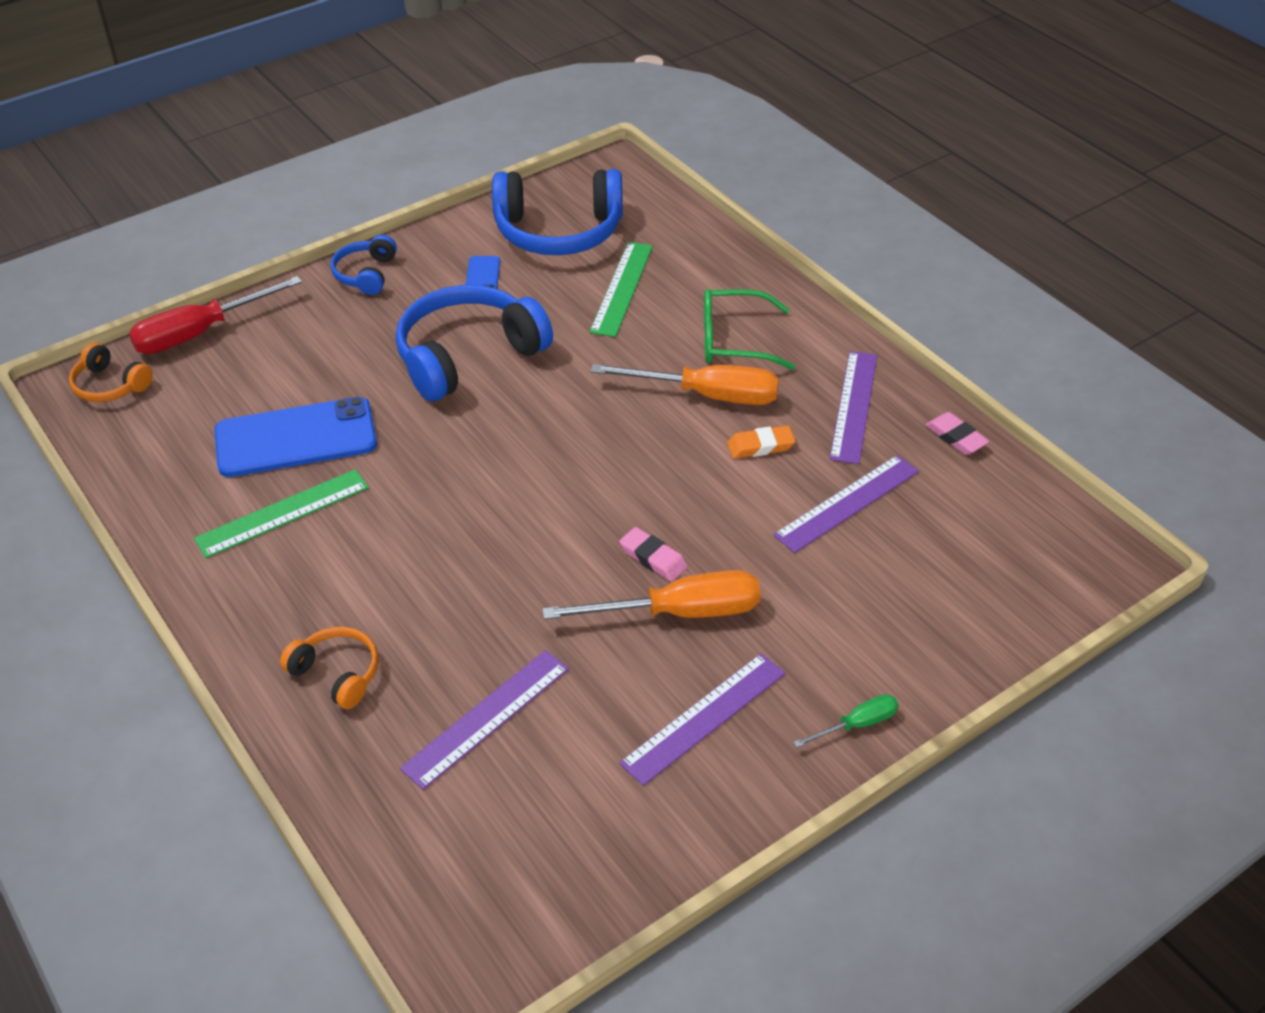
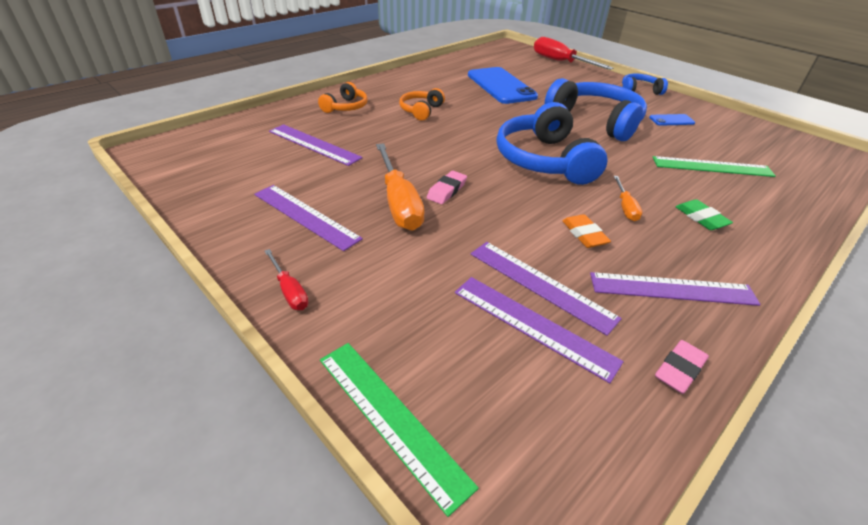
camera: 80 degrees right, 5 degrees down
orange headphones [69,343,153,402] -> orange headphones moved to [399,88,445,121]
green ruler [194,469,369,558] -> green ruler moved to [320,343,479,517]
blue headphones [492,169,623,255] -> blue headphones moved to [497,102,607,185]
orange screwdriver [591,364,779,405] -> orange screwdriver [614,176,643,221], size x0.50
green glasses [704,289,795,370] -> green eraser [676,199,733,230]
green screwdriver [793,694,899,748] -> red screwdriver [264,249,309,310]
none -> purple ruler [455,277,624,383]

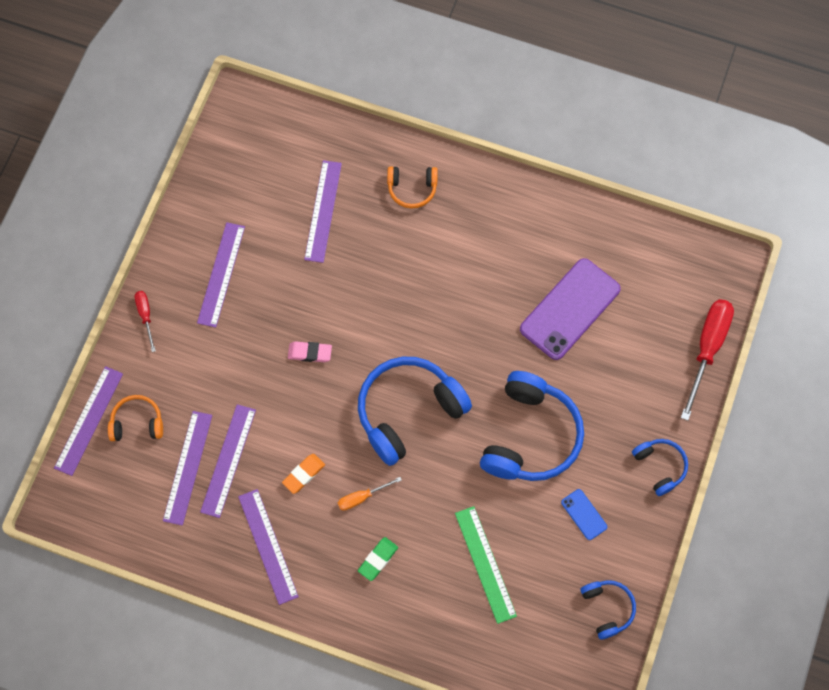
camera: 65 degrees right, 30 degrees up
red screwdriver [264,249,309,310] -> red screwdriver turned 135 degrees clockwise [135,291,156,352]
green ruler [320,343,479,517] -> purple ruler [54,366,123,476]
orange screwdriver [376,143,425,231] -> none
orange headphones [399,88,445,121] -> orange headphones moved to [108,395,163,441]
blue phone [468,67,538,104] -> purple phone [520,258,621,360]
pink eraser [655,340,709,394] -> none
none -> blue headphones [580,580,636,640]

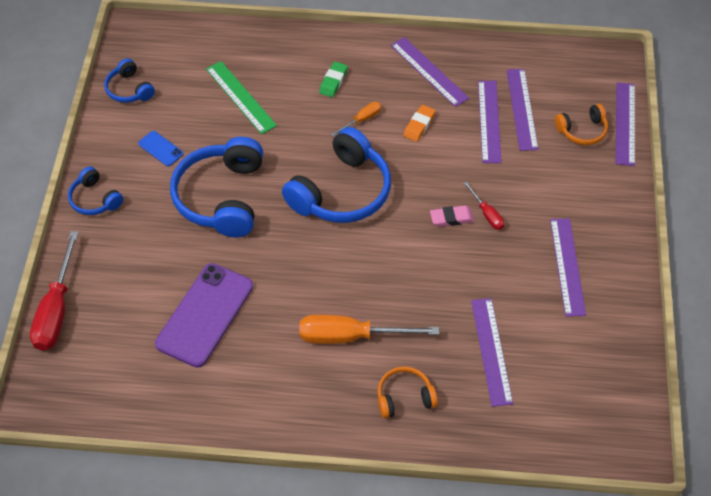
camera: 165 degrees right, 15 degrees down
red screwdriver [135,291,156,352] -> red screwdriver moved to [464,181,505,230]
none -> orange screwdriver [299,315,439,344]

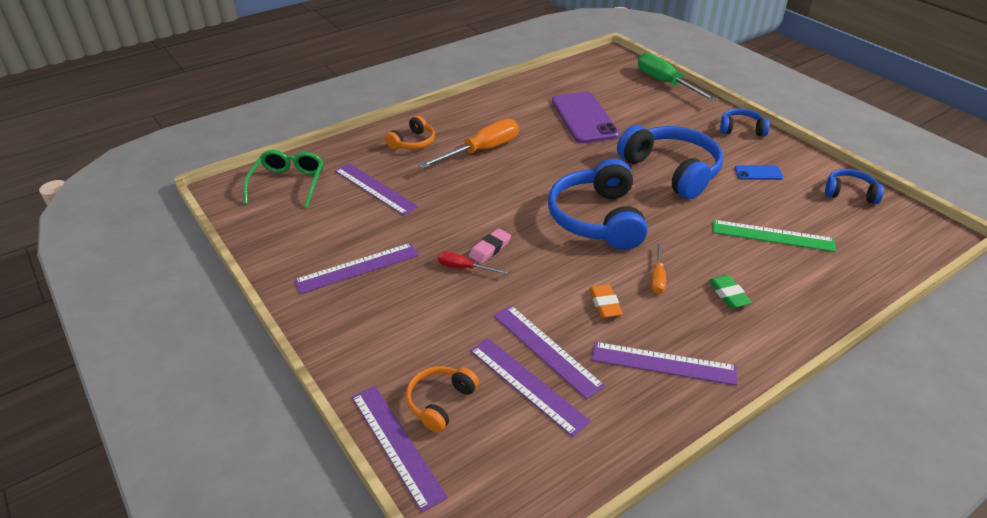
camera: 140 degrees right, 15 degrees down
red screwdriver [30,231,79,351] -> green screwdriver [638,53,718,101]
purple ruler [550,218,586,317] -> purple ruler turned 75 degrees counterclockwise [294,243,419,294]
none -> green glasses [243,150,324,208]

